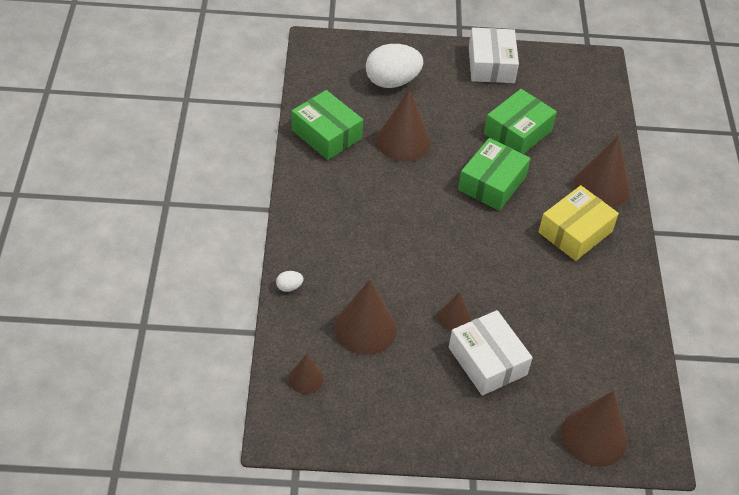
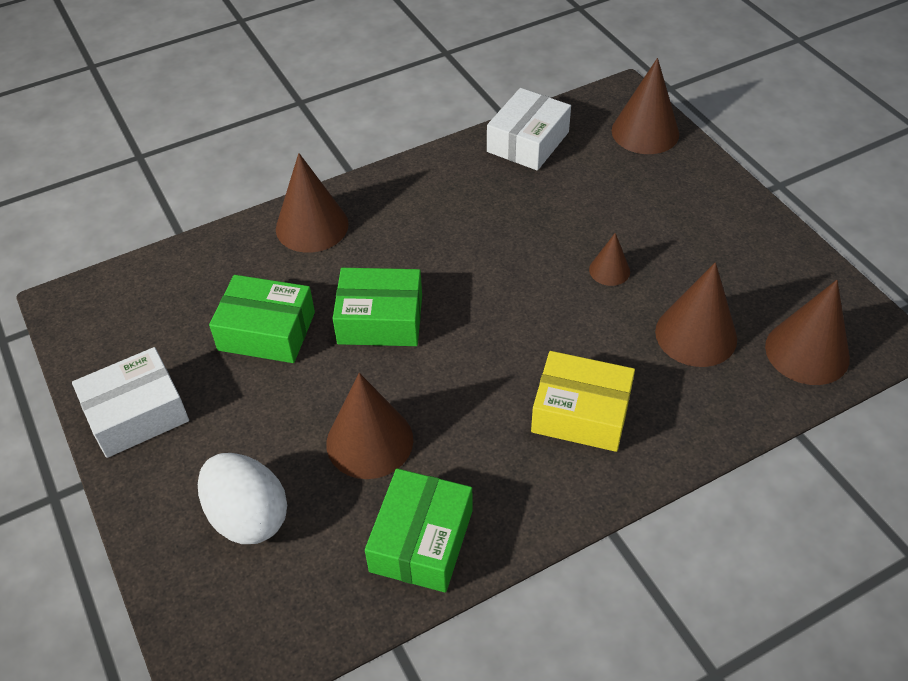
camera: 115 degrees left, 0 degrees up
white egg [276,271,303,292] -> none
brown cone [289,354,324,394] -> brown cone [765,280,850,385], size x1.87
white box [449,310,533,396] -> white box moved to [487,88,571,171]
yellow box [538,185,619,261] -> yellow box moved to [531,351,635,452]

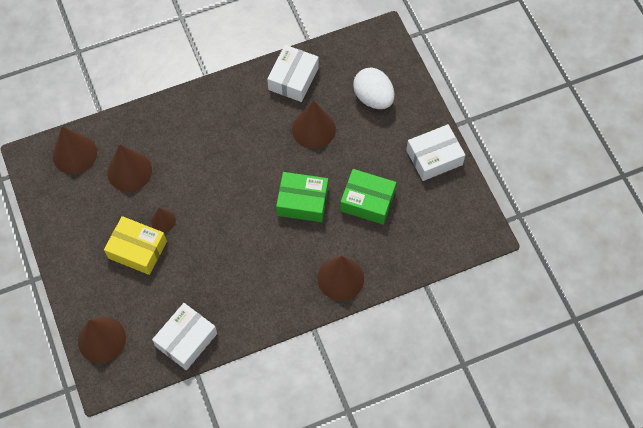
camera: 175 degrees left, 15 degrees up
green box [365,468,473,593] -> white box [267,45,319,102]
yellow box [531,351,635,452] -> yellow box moved to [104,216,167,275]

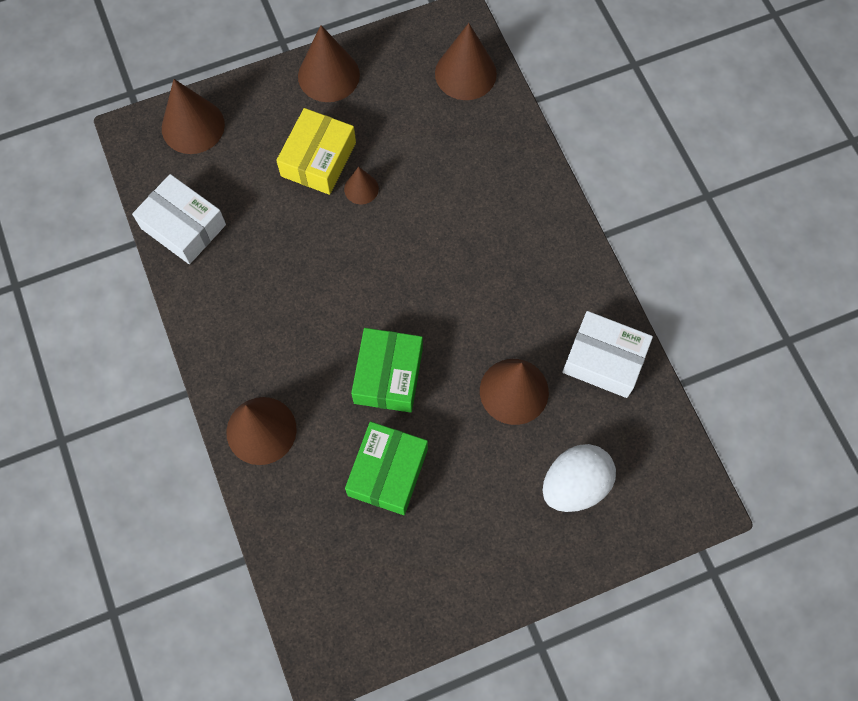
camera: 90 degrees right, 5 degrees up
brown cone [107,144,152,192] -> brown cone moved to [298,25,360,102]
white box [406,124,465,181] -> none

